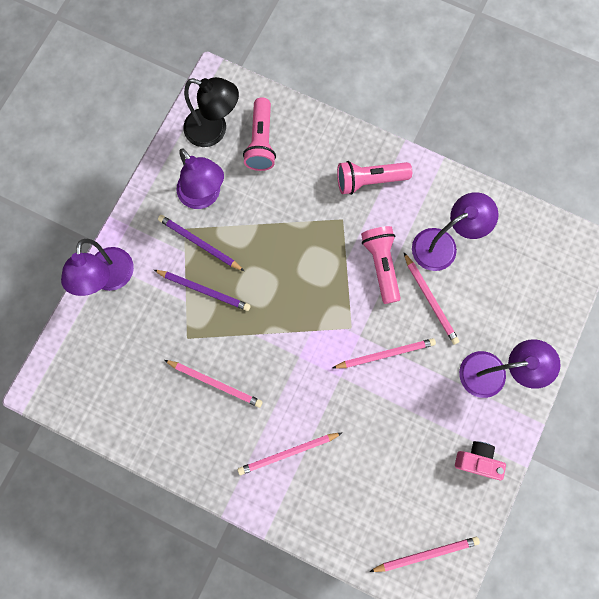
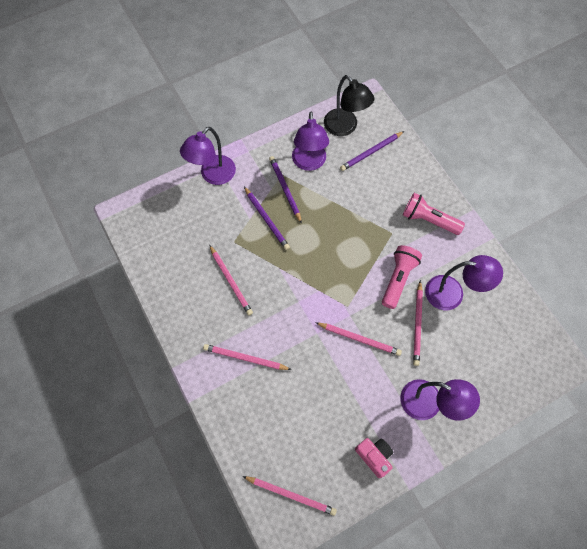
camera: 35 degrees right, 10 degrees down
pink flashlight [243,97,276,171] -> purple pencil [340,131,404,171]

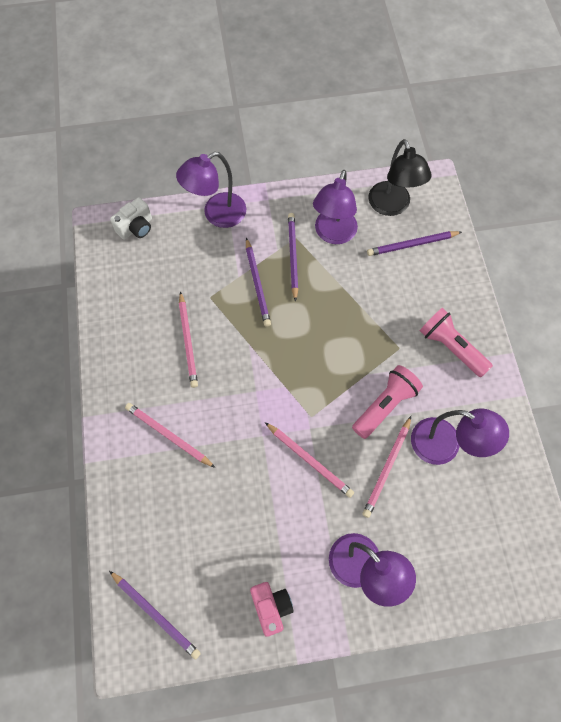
camera: 20 degrees right, 0 degrees up
pink pencil [242,476,337,516] -> purple pencil [109,571,201,660]
none -> white camera [110,197,152,240]

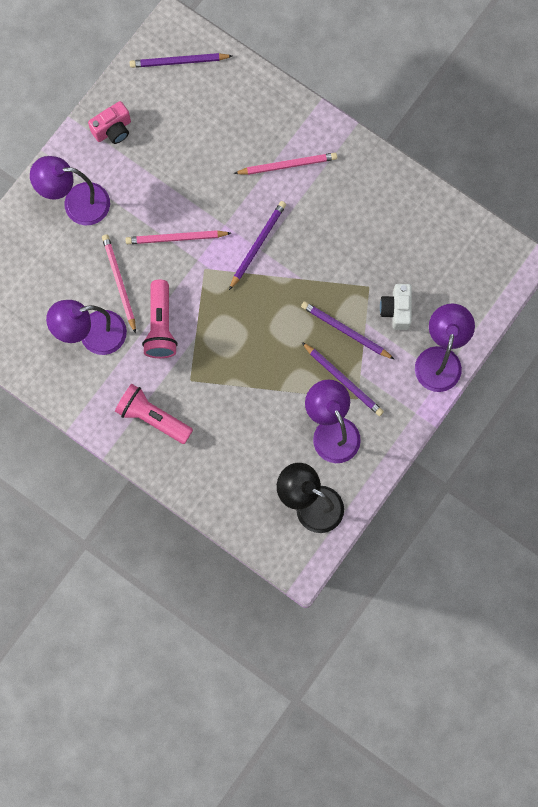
camera: 135 degrees right, 10 degrees up
white camera [110,197,152,240] -> white camera moved to [380,284,412,330]
pink pencil [179,291,198,388] -> none
pink camera [250,582,294,637] -> pink camera turned 60 degrees counterclockwise [88,101,131,144]
purple pencil [367,231,462,256] -> purple pencil moved to [229,201,286,290]
pink flashlight [420,308,493,377] -> pink flashlight turned 150 degrees counterclockwise [115,384,193,444]

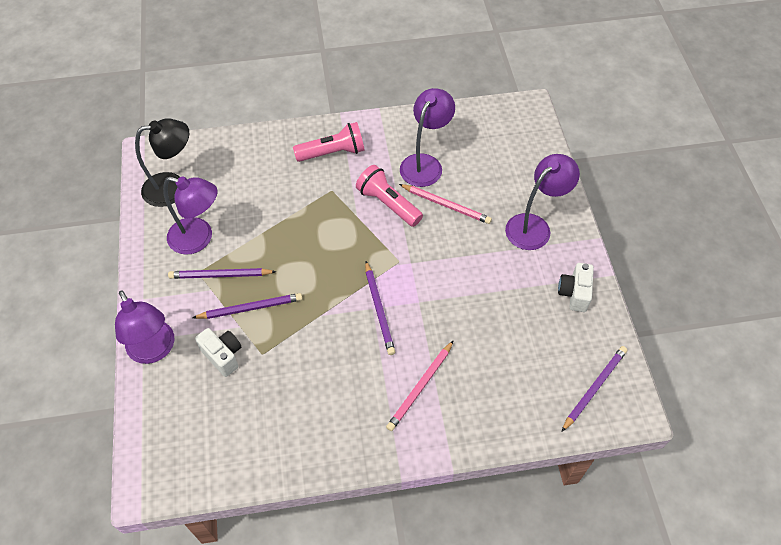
camera: 135 degrees right, 20 degrees down
pink camera [88,101,131,144] -> white camera [558,263,594,312]
pink pencil [125,230,231,244] -> none

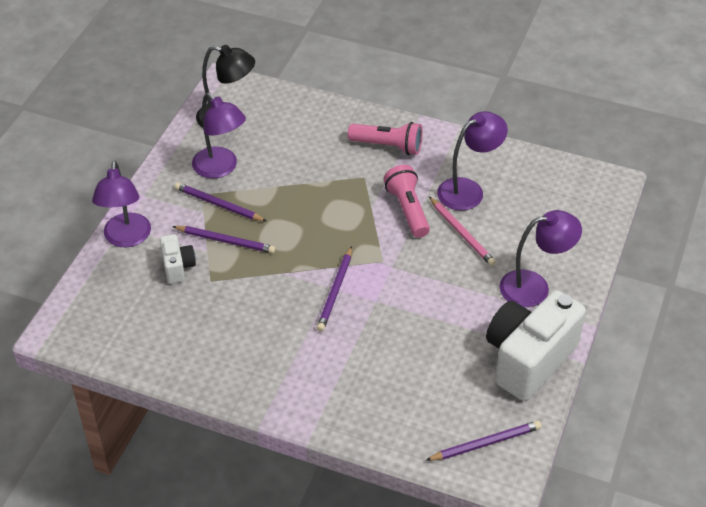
camera: 30 degrees right, 10 degrees down
pink pencil [386,340,454,431] -> none
white camera [558,263,594,312] -> white camera [486,290,586,401], size x2.14

